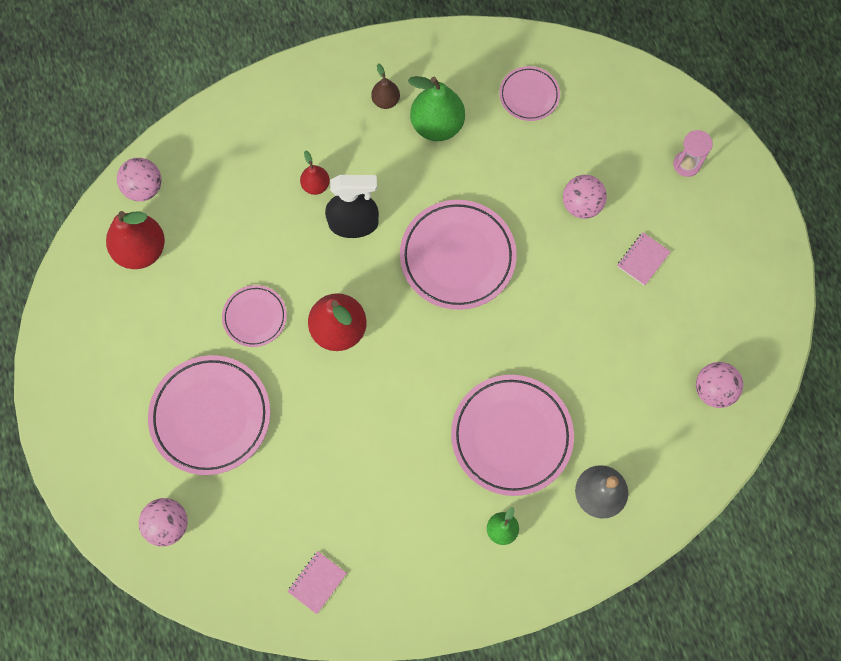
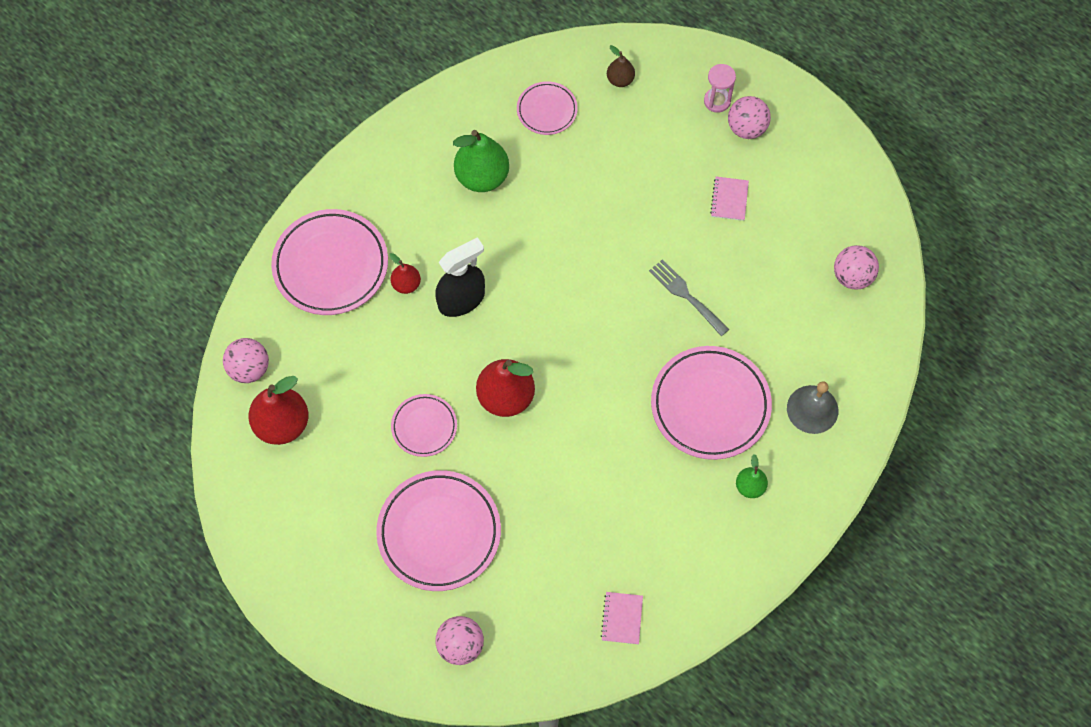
camera: 30 degrees left, 5 degrees down
brown pear [371,63,400,109] -> brown pear moved to [607,45,635,87]
pink plate [400,200,517,310] -> pink plate moved to [271,209,388,315]
pink ball [563,175,607,219] -> pink ball moved to [728,96,771,139]
none -> grey fork [649,259,729,336]

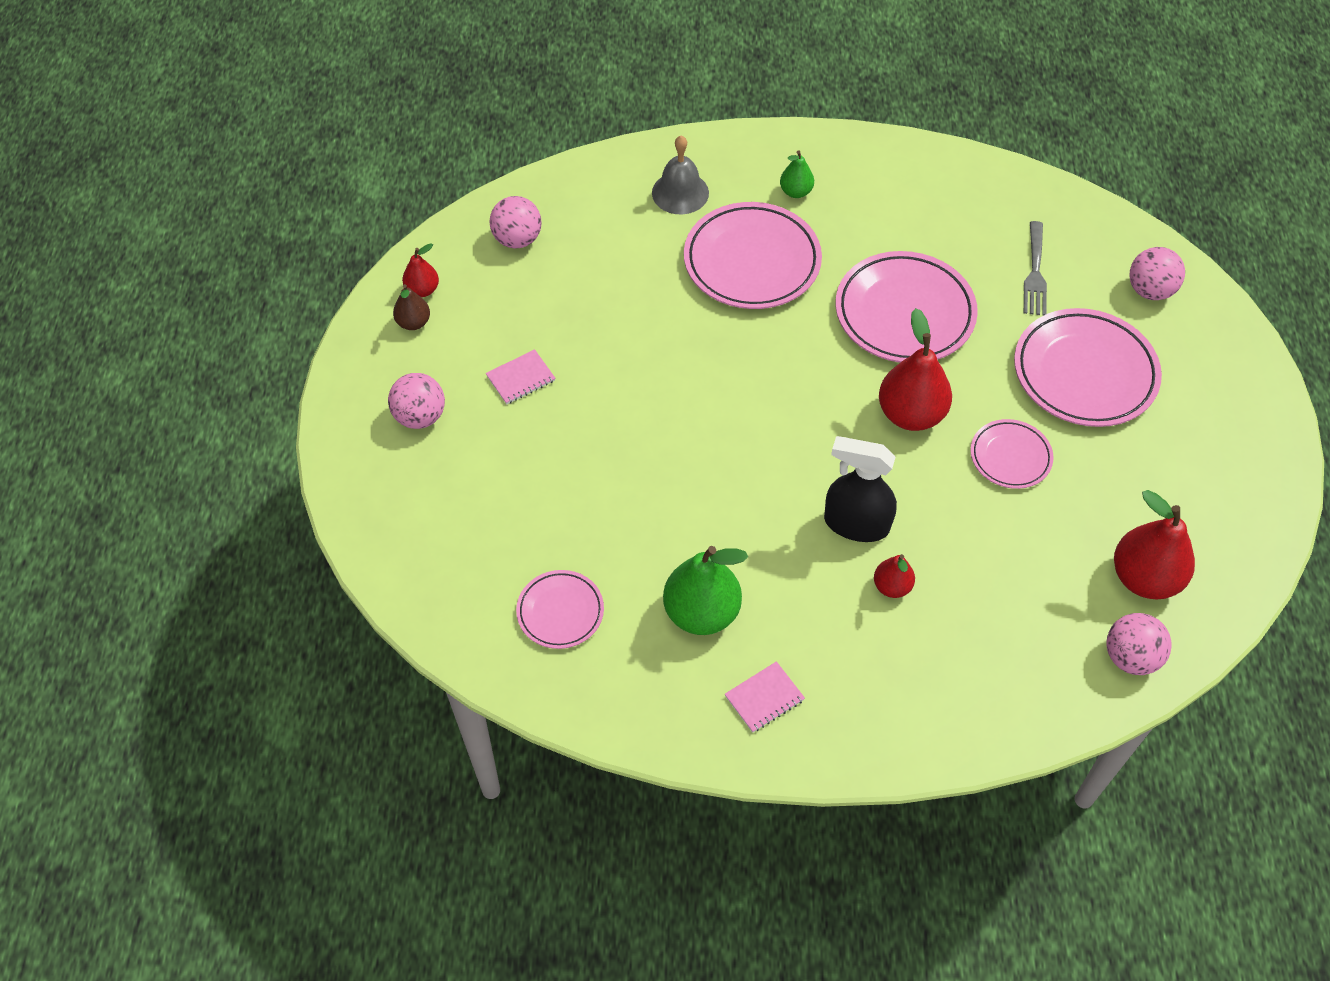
camera: 130 degrees left, 10 degrees down
pink plate [271,209,388,315] -> pink plate moved to [835,251,978,363]
pink notebook [601,592,643,644] -> pink notebook moved to [725,661,805,733]
brown pear [607,45,635,87] -> brown pear moved to [393,284,430,330]
grey fork [649,259,729,336] -> grey fork moved to [1024,221,1047,316]
pink hourglass [704,64,736,113] -> none
none -> red pear [402,243,439,297]

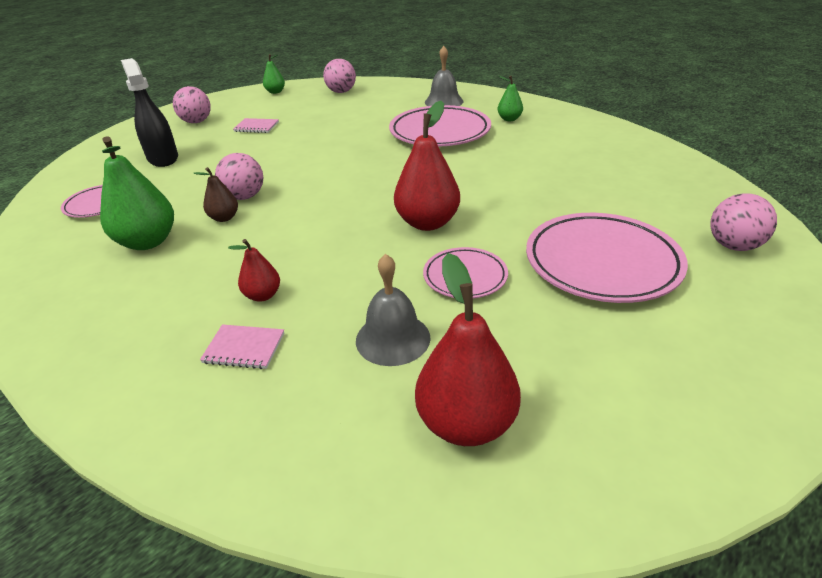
camera: 45 degrees right, 20 degrees down
brown pear [393,284,430,330] -> brown pear moved to [194,167,238,222]
red pear [402,243,439,297] -> green pear [263,54,285,94]
pink notebook [725,661,805,733] -> pink notebook moved to [200,324,284,369]
black spray bottle [824,436,897,542] -> black spray bottle moved to [121,58,178,167]
pink plate [835,251,978,363] -> none
grey fork [1024,221,1047,316] -> none
pink ball [1106,613,1172,675] -> pink ball moved to [215,153,263,200]
none -> grey bell [356,254,431,366]

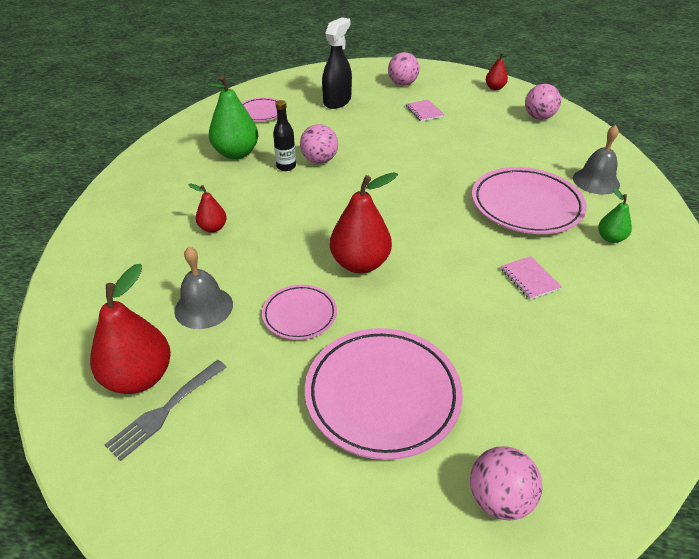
camera: 55 degrees right, 5 degrees up
brown pear [194,167,238,222] -> black bottle [273,100,296,171]
pink notebook [200,324,284,369] -> pink notebook moved to [501,256,562,300]
green pear [263,54,285,94] -> red pear [486,52,508,90]
none -> grey fork [105,360,226,461]

